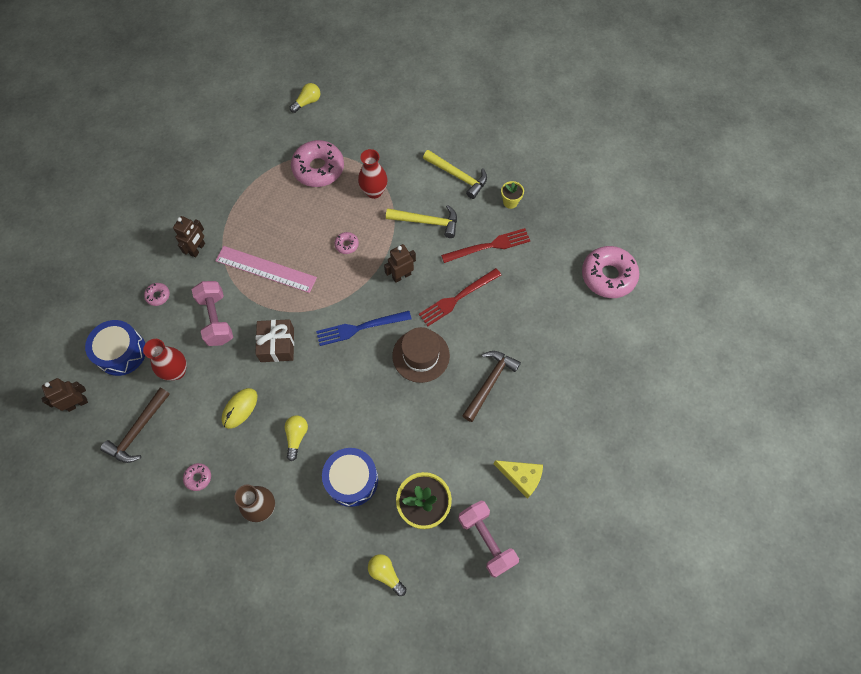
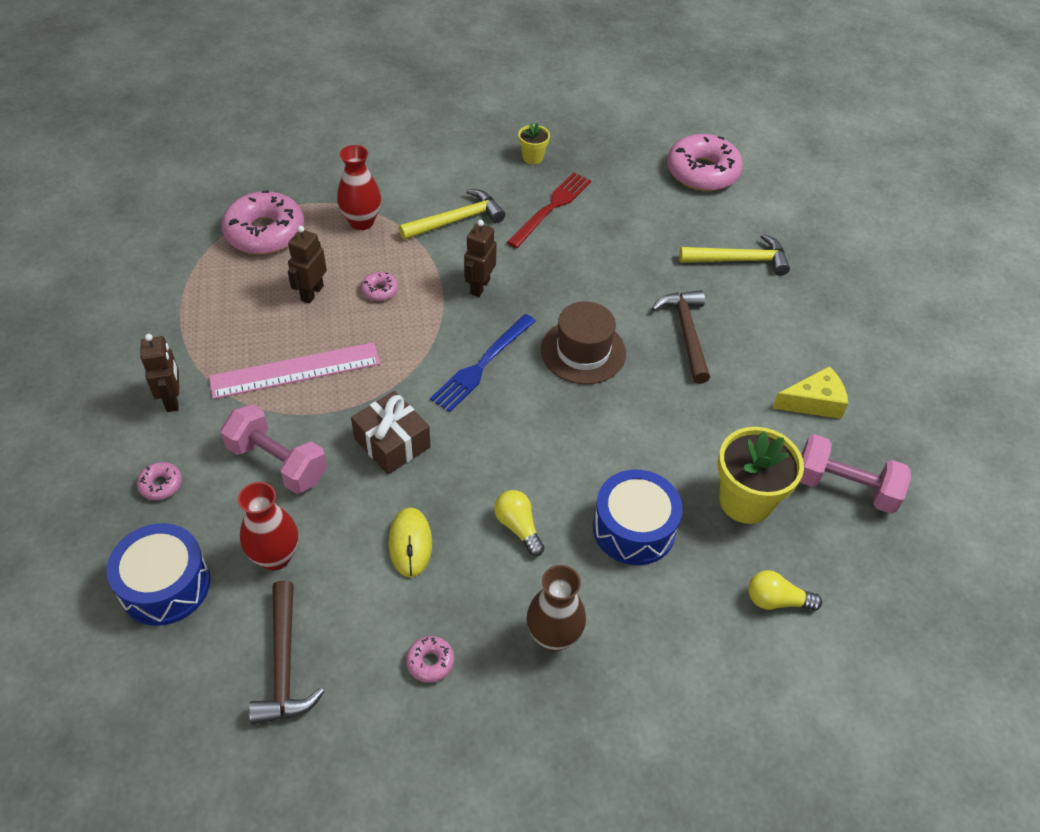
camera: 40 degrees left, 15 degrees down
brown robot [41,378,88,412] -> brown robot moved to [288,226,327,304]
yellow light bulb [290,83,320,113] -> none
red fork [419,268,501,326] -> none
yellow hammer [423,150,487,199] -> yellow hammer moved to [679,234,790,276]

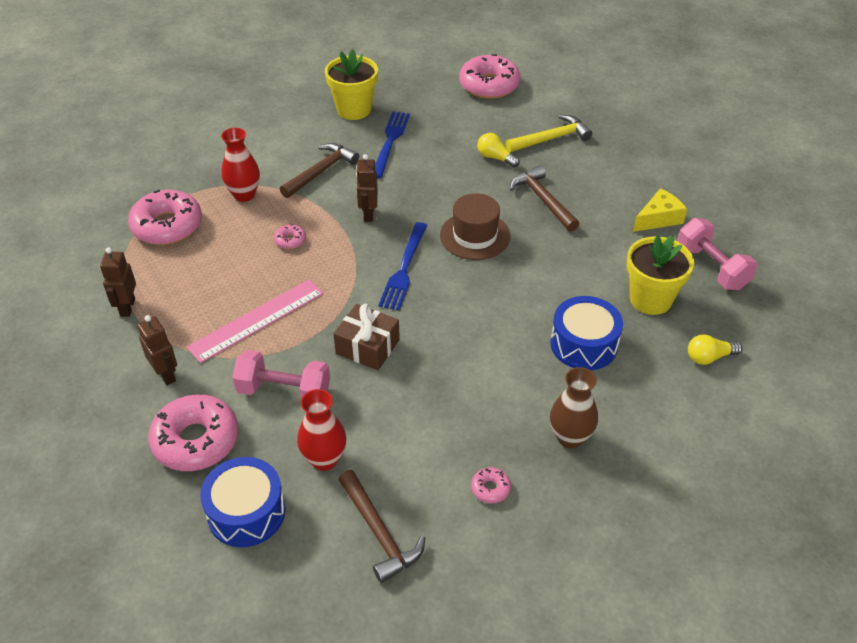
camera: 20 degrees left, 5 degrees down
pink donut [137,462,182,500] -> pink donut [148,394,239,471], size x2.29
brown robot [288,226,327,304] -> brown robot moved to [100,247,136,317]
yellow mouse [389,507,432,577] -> none
yellow hammer [399,189,505,240] -> brown hammer [280,143,359,198]
yellow light bulb [494,490,544,556] -> yellow light bulb moved to [477,133,520,167]
red fork [507,172,592,248] -> blue fork [375,112,410,178]
yellow flower pot [518,122,550,164] -> yellow flower pot [325,49,378,120], size x1.95
pink dumbbell [799,434,911,514] -> pink dumbbell turned 60 degrees clockwise [677,218,757,290]

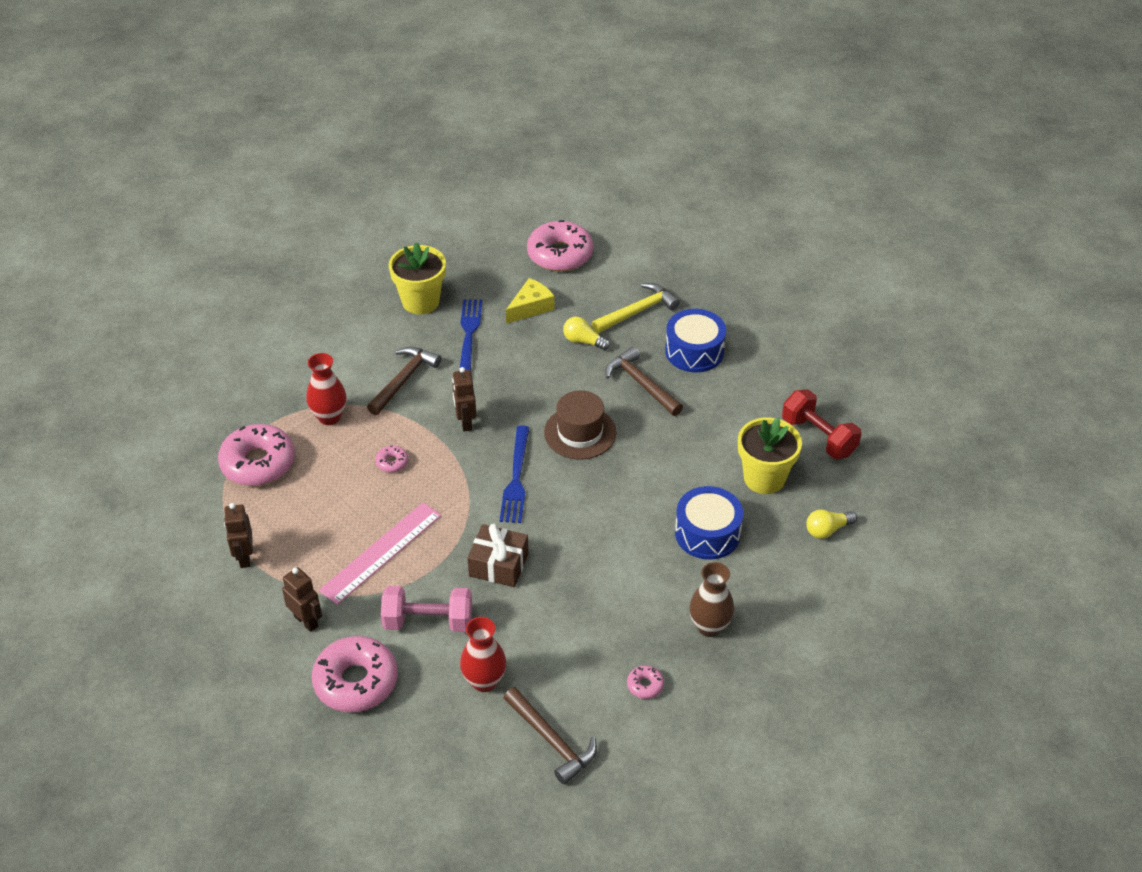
camera: 10 degrees left, 0 degrees up
blue drum [200,457,286,547] -> blue drum moved to [665,309,726,372]
yellow cheese [633,188,687,232] -> yellow cheese moved to [506,278,555,324]
pink dumbbell [677,218,757,290] -> red dumbbell [782,389,862,459]

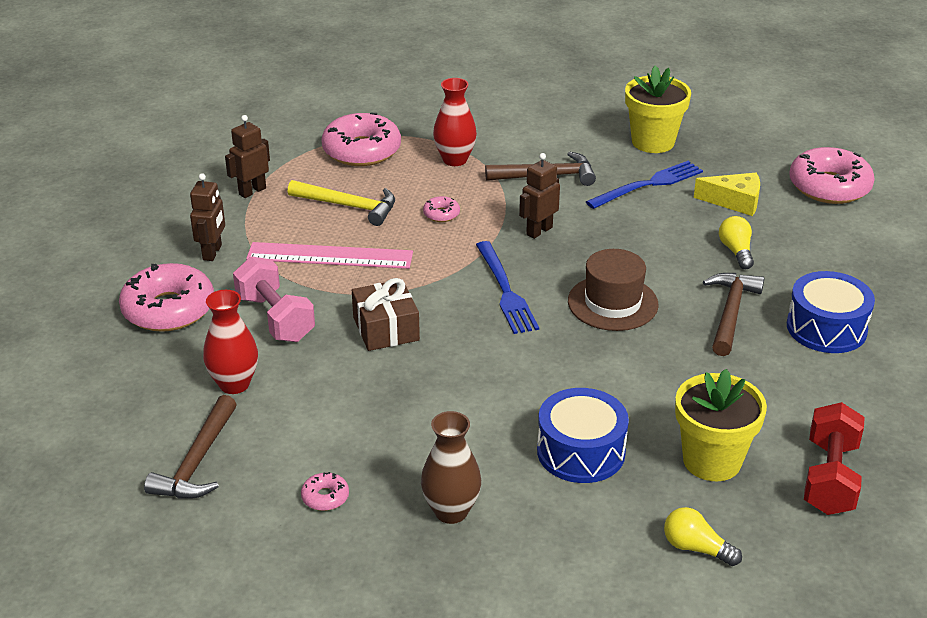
camera: 55 degrees right, 10 degrees down
blue fork [500,425,529,523] -> blue fork turned 75 degrees counterclockwise [476,241,539,334]
yellow hammer [592,283,680,333] -> yellow hammer moved to [288,180,395,226]

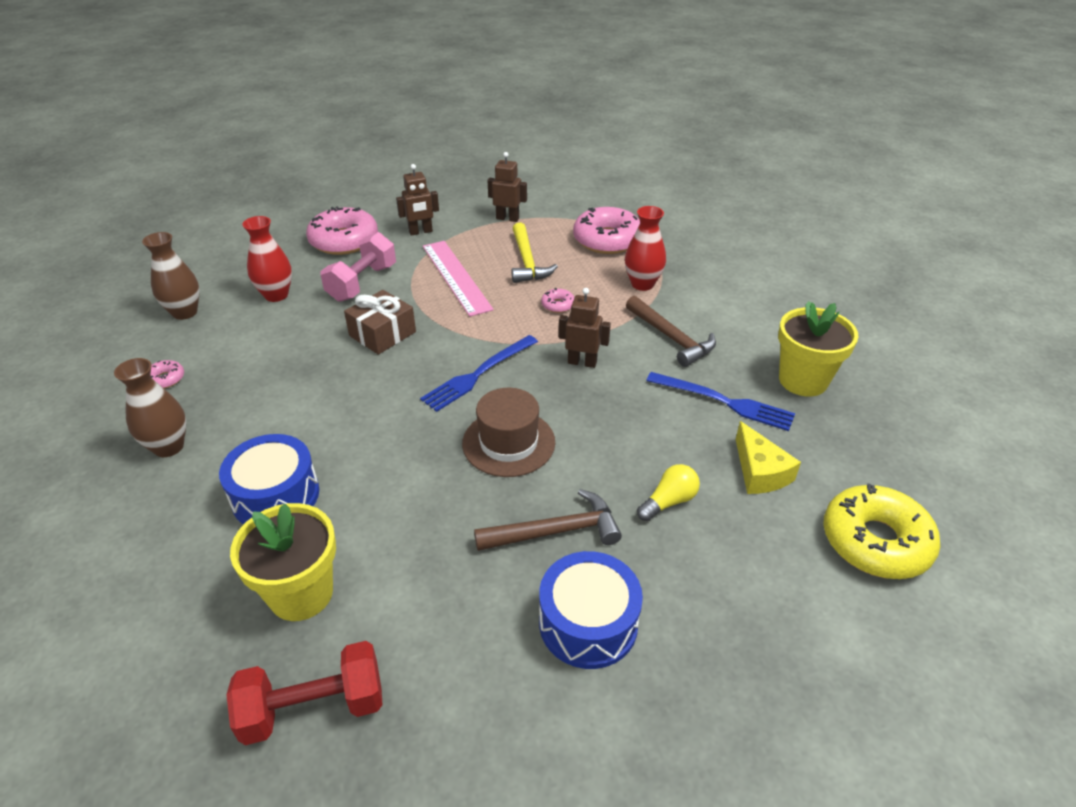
camera: 60 degrees right, 5 degrees up
brown hammer [144,395,237,499] -> brown vase [142,232,200,320]
yellow light bulb [664,507,742,566] -> none
pink donut [789,147,875,204] -> yellow donut [823,484,941,579]

